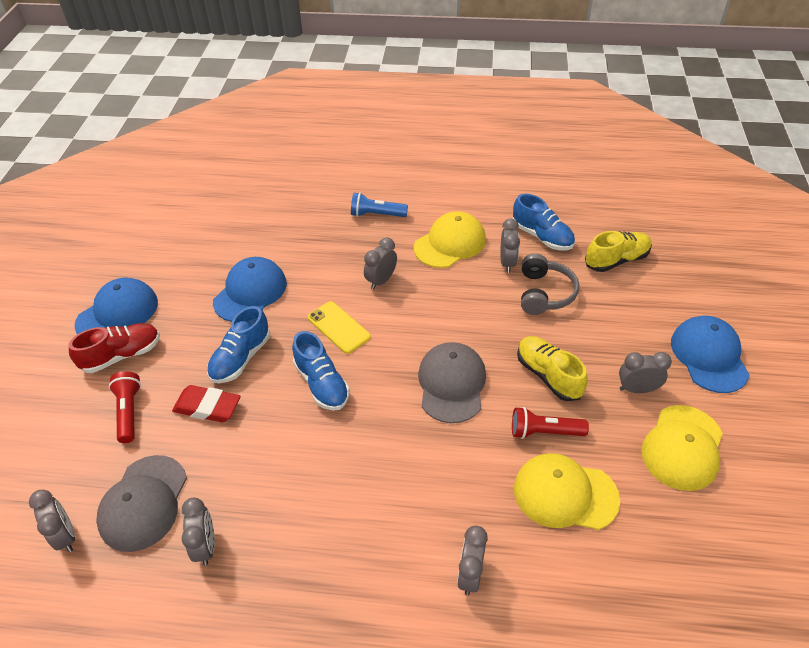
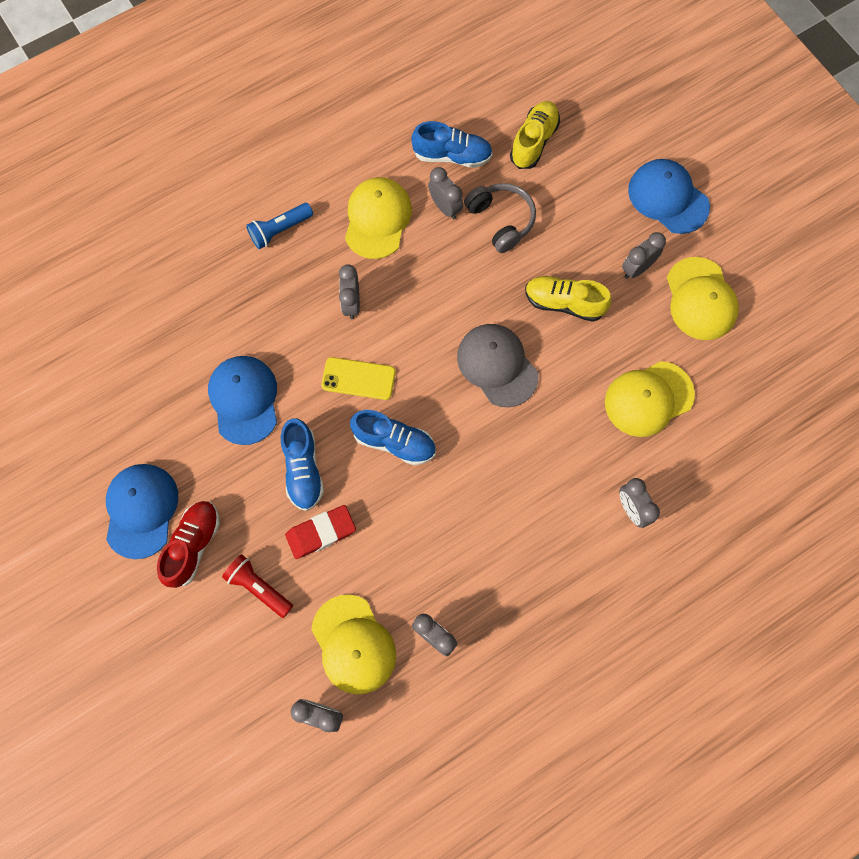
camera: 40 degrees left, 25 degrees up
grey cap [96,455,187,552] -> yellow cap [311,595,396,694]
red flashlight [512,407,589,439] -> none

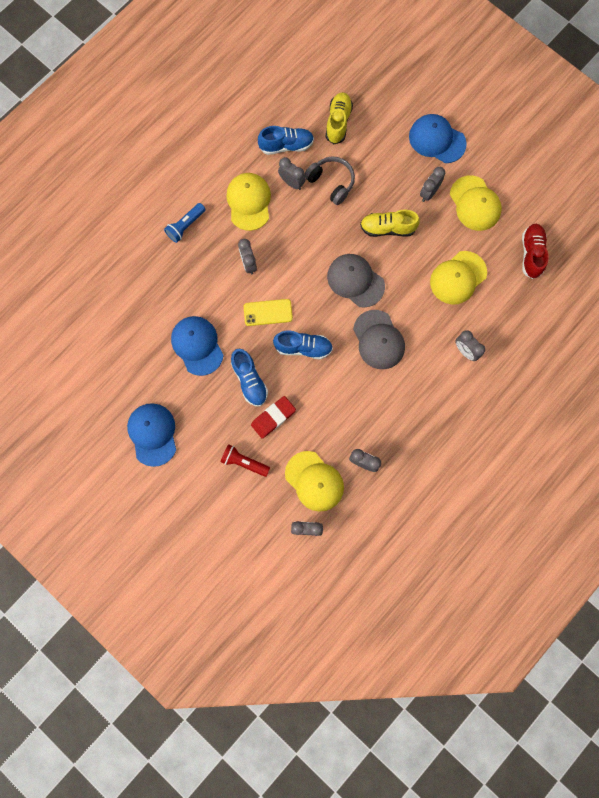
camera: 15 degrees left, 5 degrees up
red shoe [157,501,220,588] -> red shoe moved to [522,224,549,279]
none -> grey cap [353,310,405,369]

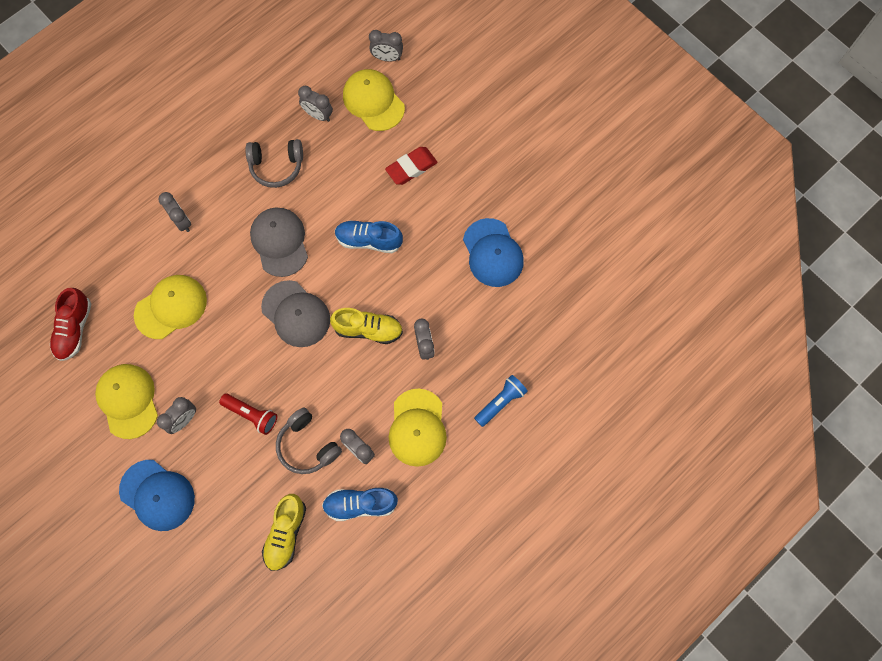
camera: 175 degrees left, 5 degrees down
blue cap [127,403,176,467] -> none
red flashlight [220,444,270,477] -> red flashlight moved to [219,394,277,435]
blue shoe [231,349,268,406] -> none
yellow phone [244,299,293,326] -> none
yellow shoe [360,210,420,237] -> yellow shoe moved to [330,308,403,344]
none -> grey headphones [245,139,303,188]

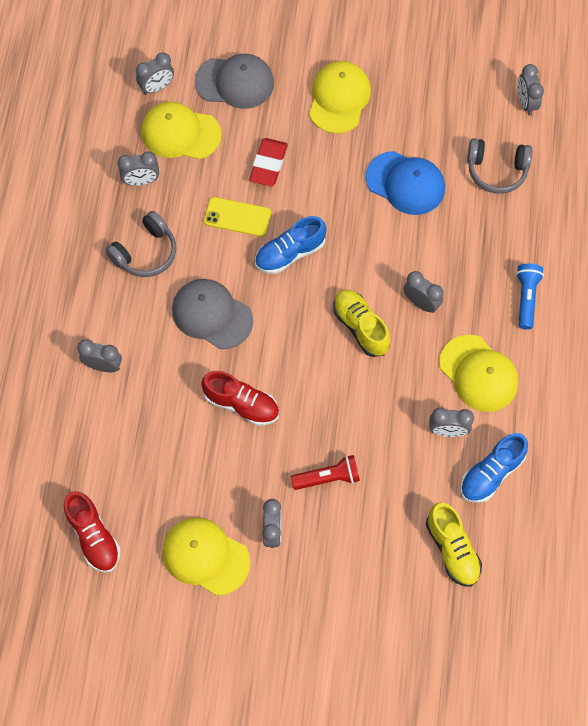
camera: 40 degrees left, 5 degrees down
blue cap [119,460,195,531] -> none
yellow cap [134,275,207,339] -> yellow cap moved to [309,61,371,133]
grey cap [261,280,330,347] -> grey cap moved to [195,54,274,109]
grey headphones [276,408,342,474] -> grey headphones moved to [467,138,533,194]
yellow shoe [330,308,403,344] -> yellow shoe turned 90 degrees counterclockwise [333,289,390,357]
none -> red shoe [201,371,279,426]
none -> yellow phone [204,197,271,237]
none -> grey clock [518,64,544,116]

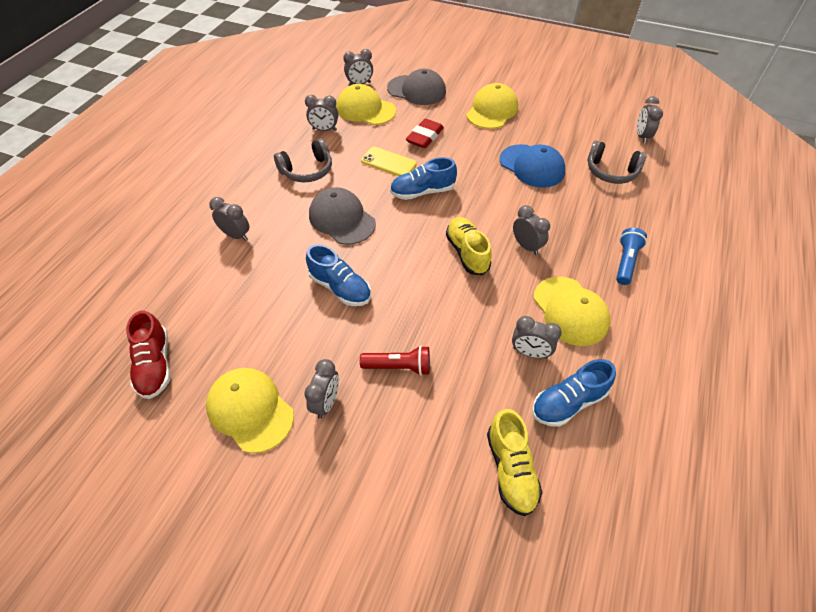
camera: 15 degrees right, 15 degrees down
red shoe [201,371,279,426] -> blue shoe [306,244,371,306]

